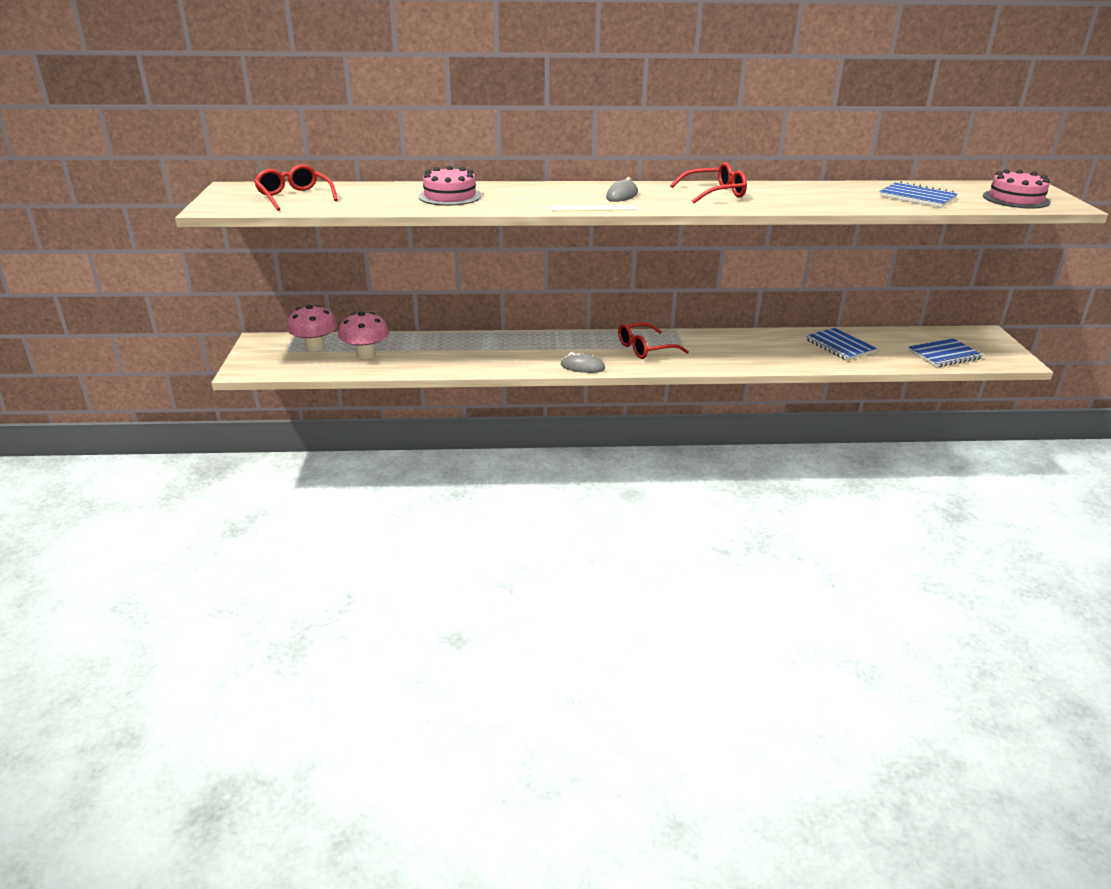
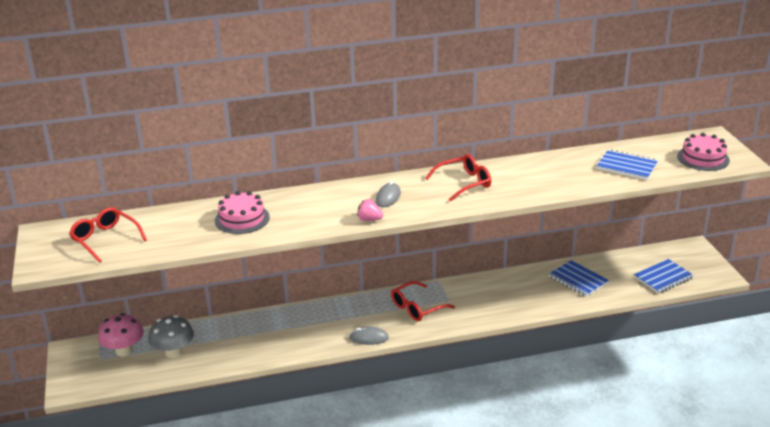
camera: 10 degrees left, 0 degrees up
pink mushroom [338,311,389,359] -> grey mushroom [148,315,194,358]
white ruler [551,205,637,210] -> pink strawberry [357,199,383,221]

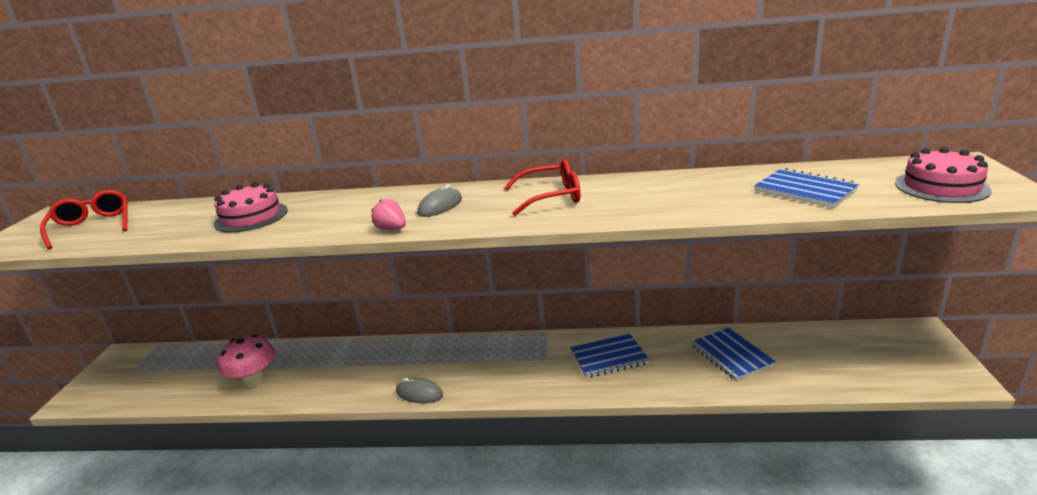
camera: 20 degrees right, 5 degrees down
pink mushroom [98,313,144,356] -> pink mushroom moved to [217,334,275,387]
grey mushroom [148,315,194,358] -> none
red glasses [391,281,455,321] -> none
blue notebook [634,259,694,294] -> blue notebook moved to [570,334,649,378]

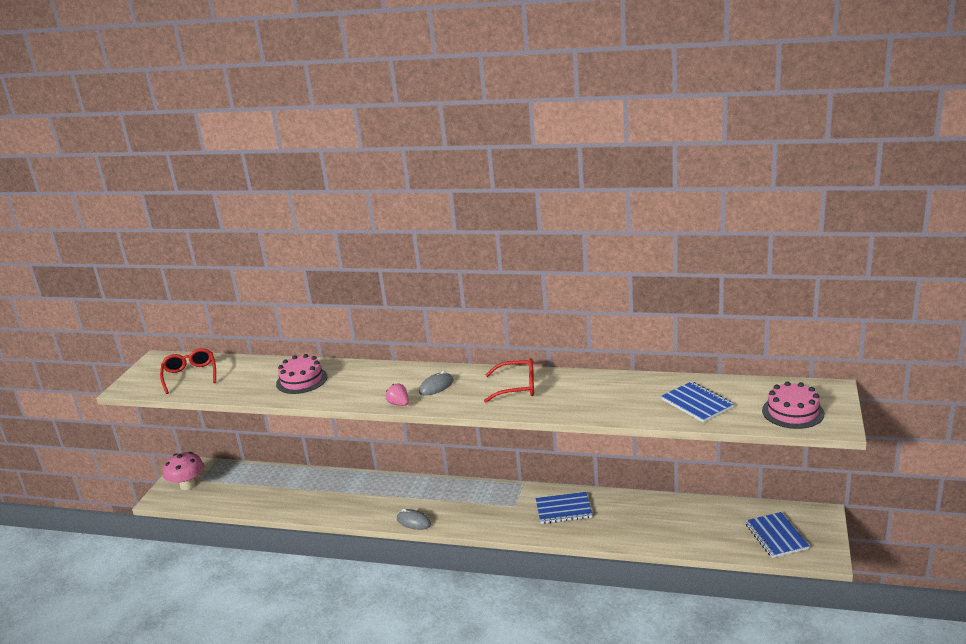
camera: 10 degrees right, 0 degrees up
pink mushroom [217,334,275,387] -> pink mushroom moved to [163,452,204,490]
blue notebook [691,328,776,381] -> blue notebook moved to [745,512,810,558]

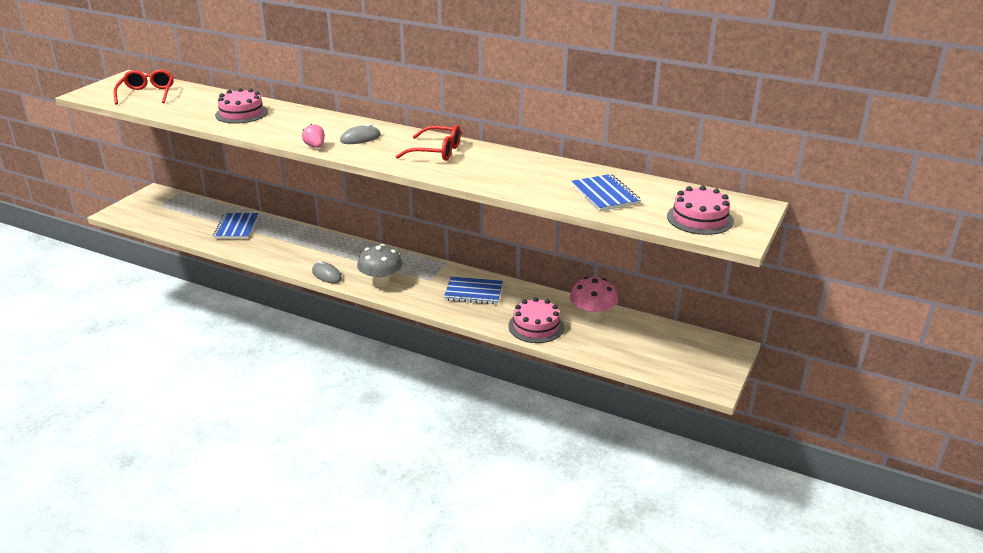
camera: 10 degrees right, 5 degrees up
pink mushroom [163,452,204,490] -> pink mushroom moved to [570,277,618,322]
blue notebook [745,512,810,558] -> blue notebook moved to [213,213,259,239]
none -> grey mushroom [357,244,403,287]
none -> pink cake [508,297,564,343]

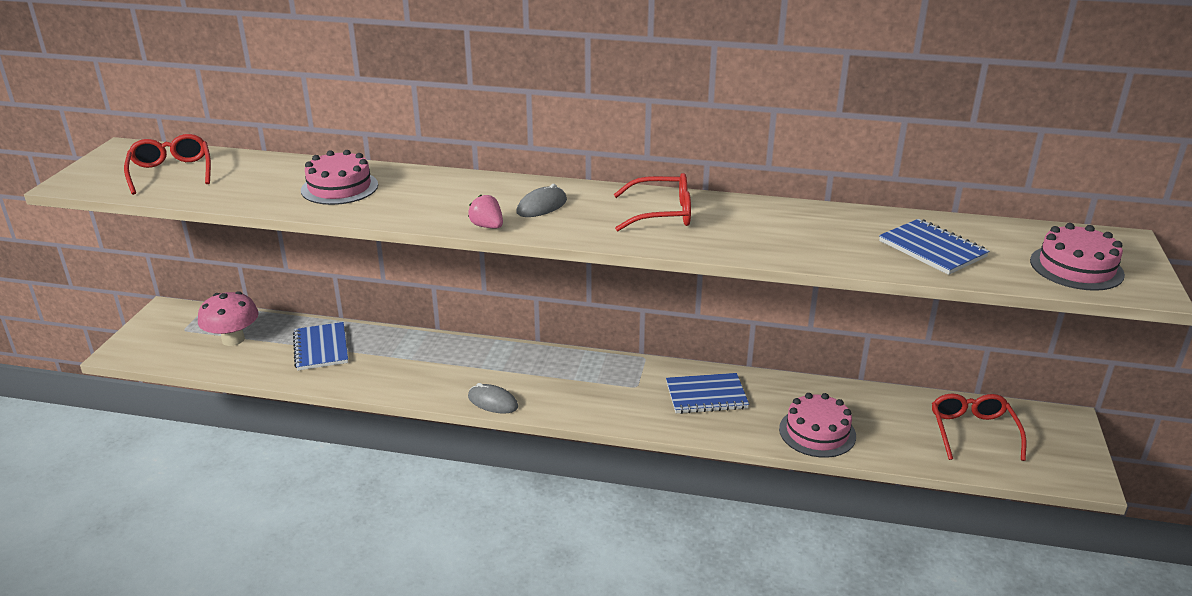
camera: 15 degrees left, 0 degrees up
grey mushroom [357,244,403,287] -> none
pink mushroom [570,277,618,322] -> pink mushroom moved to [198,291,259,346]
none -> red glasses [932,393,1026,461]

